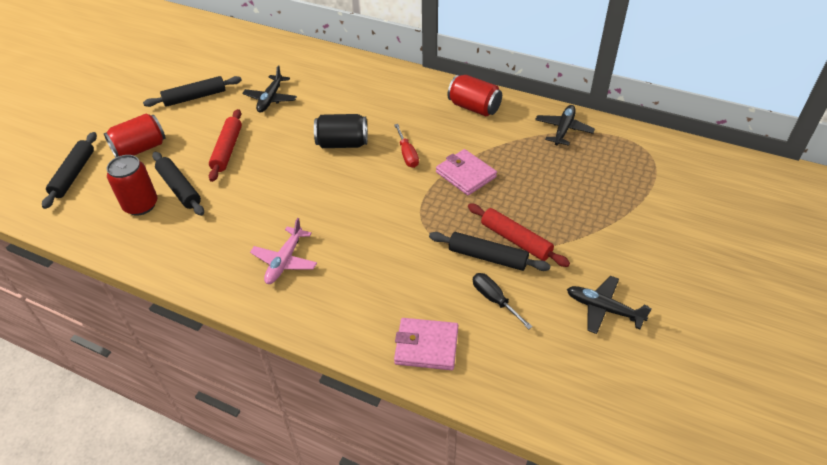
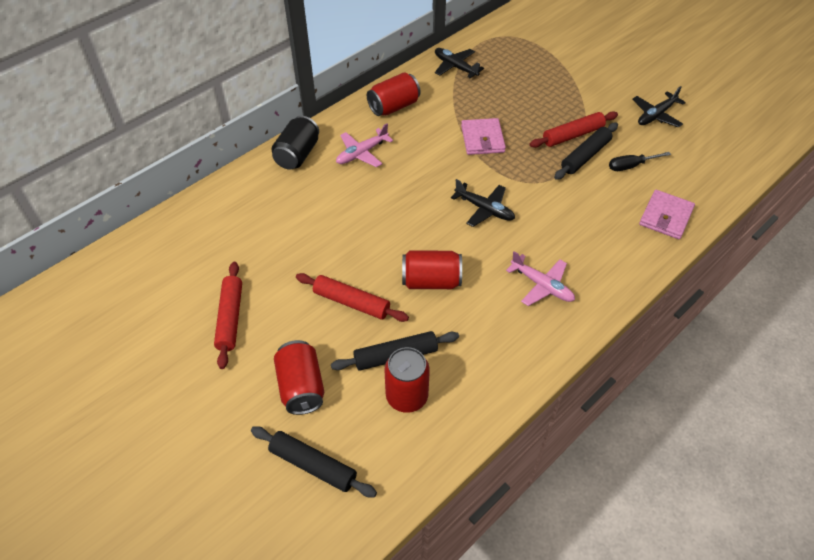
camera: 70 degrees left, 5 degrees up
black rolling pin [143,76,242,107] -> red rolling pin [214,262,242,369]
black plane [242,65,297,113] -> black plane moved to [451,179,515,227]
black can [314,114,368,148] -> black can moved to [272,116,319,170]
red screwdriver [394,124,419,168] -> none
pink wallet [436,149,497,195] -> pink wallet turned 75 degrees counterclockwise [461,118,506,155]
none -> pink plane [336,123,393,167]
none -> red can [402,250,462,289]

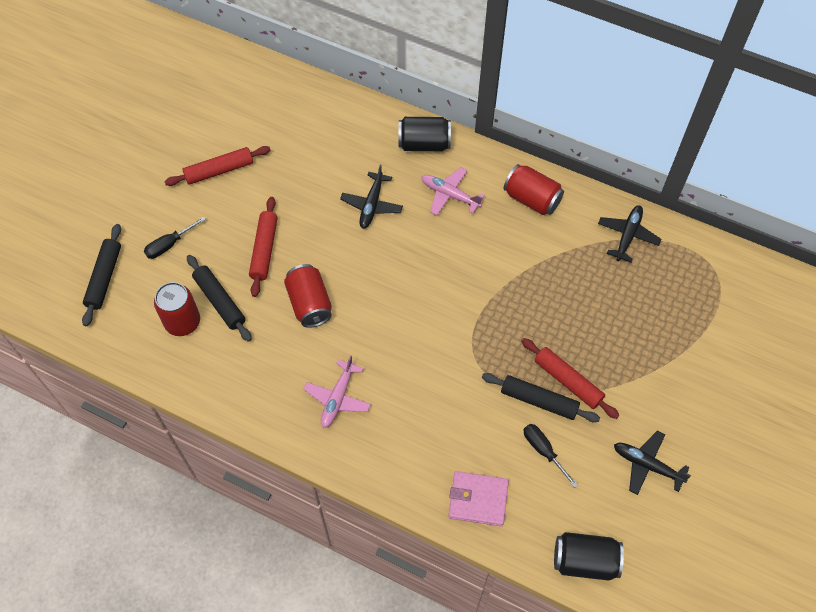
camera: 70 degrees right, 10 degrees up
red can [274,340,324,415] -> black screwdriver [144,216,206,259]
black plane [451,179,515,227] -> black plane moved to [340,165,403,229]
pink wallet [461,118,506,155] -> none
none -> black can [554,532,624,581]

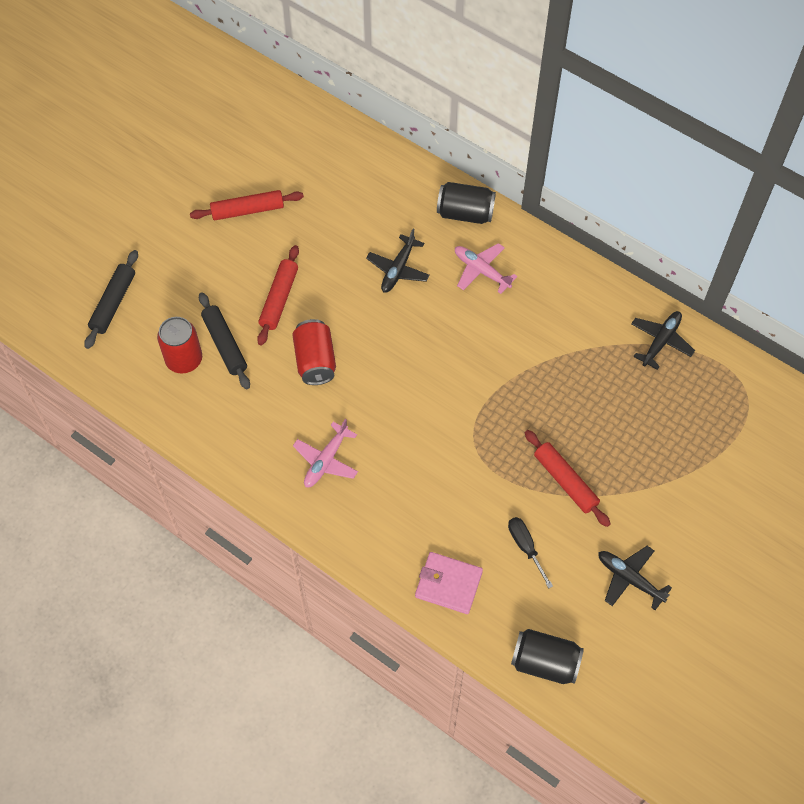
camera: 10 degrees right, 0 degrees up
black screwdriver [144,216,206,259] -> none
black rolling pin [482,373,600,422] -> none
red can [503,164,564,215] -> none

